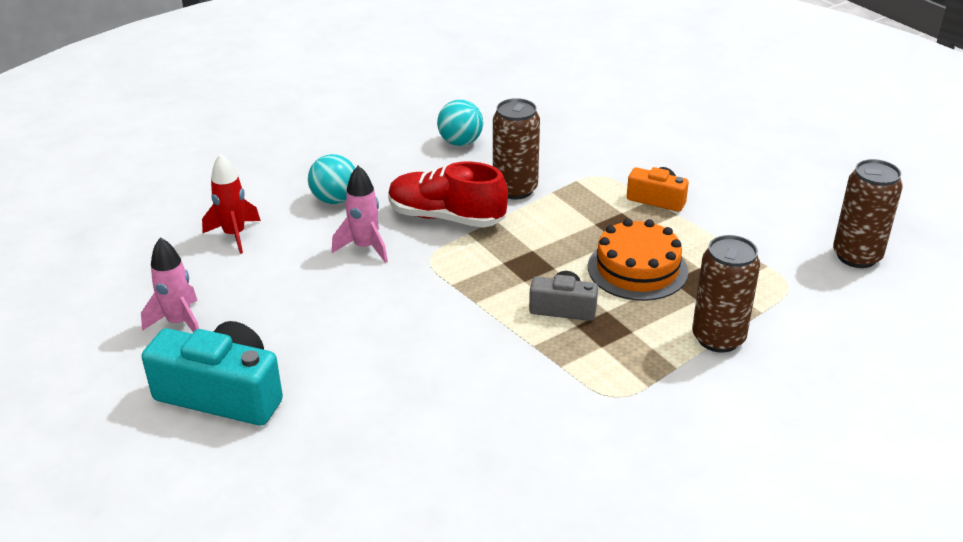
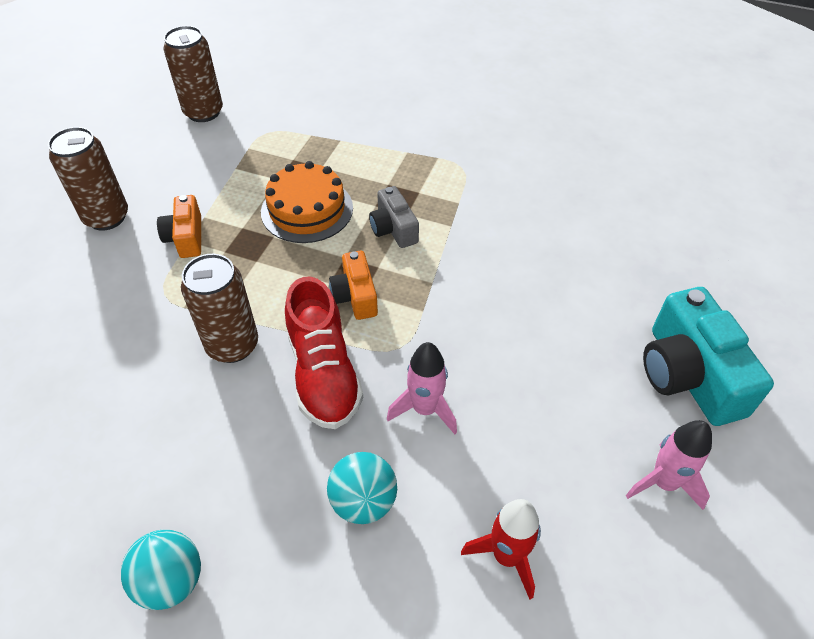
camera: 125 degrees left, 15 degrees up
turquoise ball [437,100,483,146] -> turquoise ball moved to [121,530,201,610]
brown can [692,235,760,353] -> brown can moved to [48,127,128,231]
none -> orange camera [329,251,378,320]

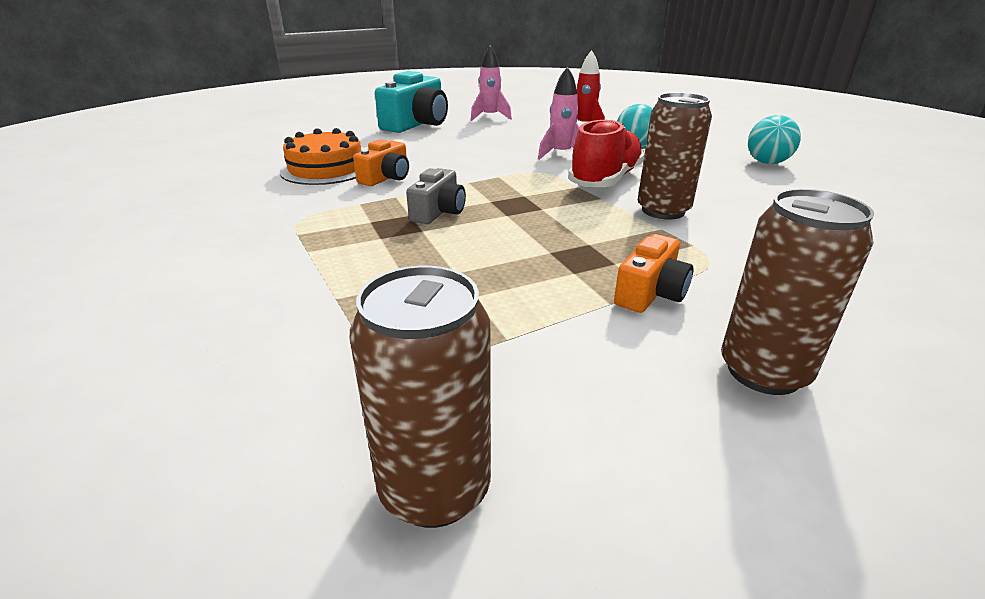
camera: 135 degrees left, 20 degrees down
orange cake [261,161,353,243] -> orange cake moved to [280,128,361,185]
orange camera [329,251,378,320] -> orange camera moved to [353,139,409,186]

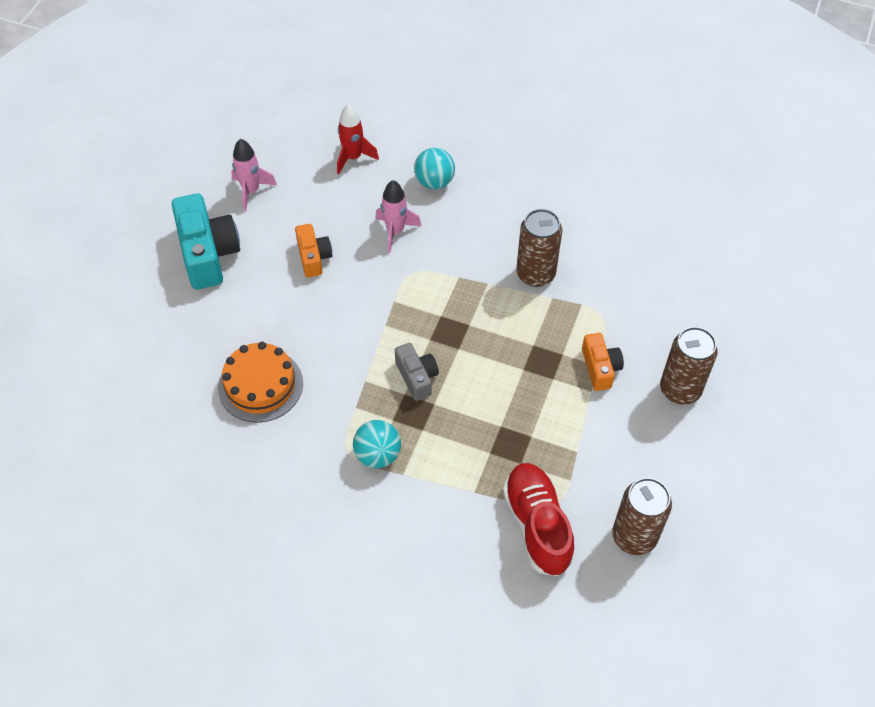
camera: 45 degrees left, 25 degrees up
orange camera [353,139,409,186] -> orange camera moved to [295,224,332,278]
red shoe [568,119,645,187] -> red shoe moved to [503,463,575,576]
turquoise ball [748,115,801,164] -> turquoise ball moved to [353,420,401,468]

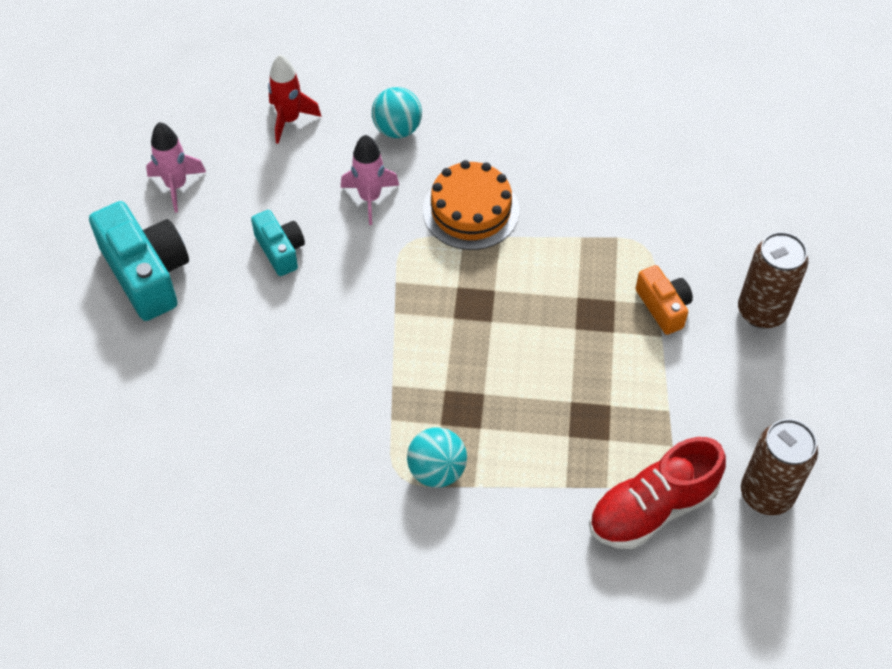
camera: 15 degrees left, 0 degrees up
orange cake [218,342,303,423] -> orange cake moved to [423,160,519,250]
orange camera [295,224,332,278] -> turquoise camera [251,210,305,276]
grey camera [395,343,439,401] -> none
red shoe [503,463,575,576] -> red shoe turned 90 degrees counterclockwise [589,437,726,549]
brown can [516,209,562,287] -> none

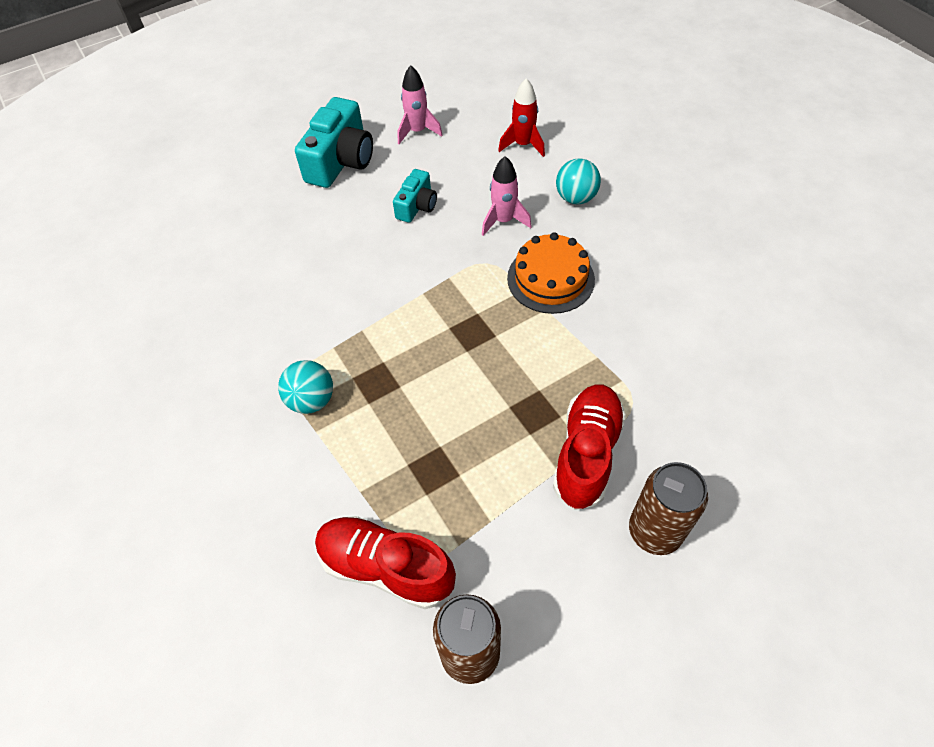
camera: 55 degrees right, 0 degrees up
orange camera [636,265,693,335] -> red shoe [553,384,626,510]

